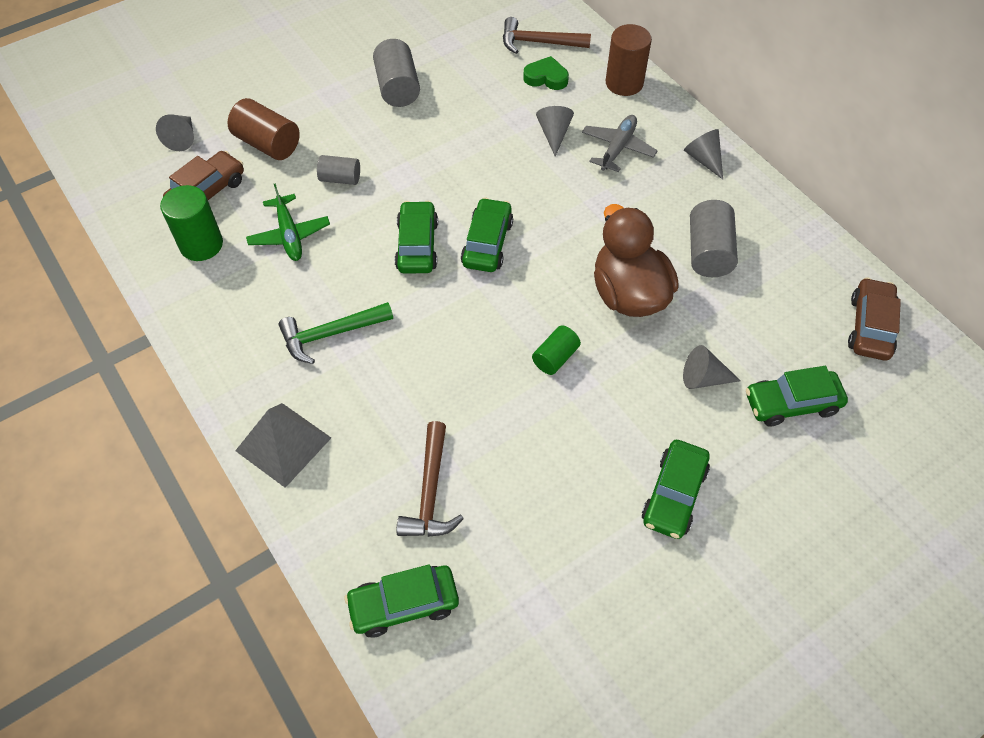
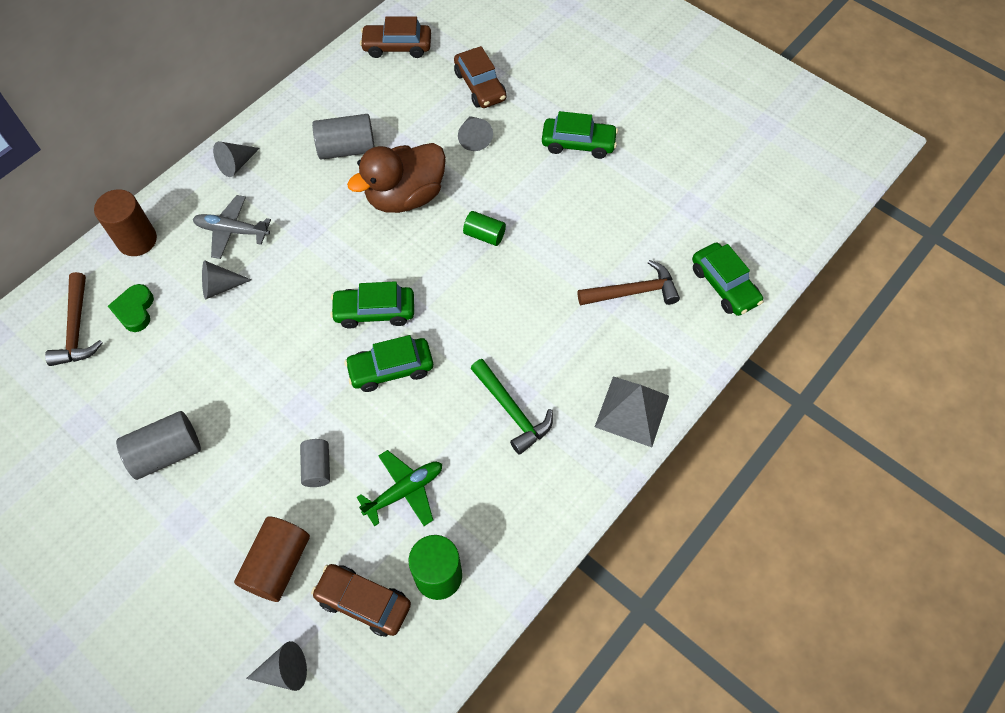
camera: 105 degrees left, 5 degrees up
green car [746,366,848,427] -> brown car [454,46,506,108]

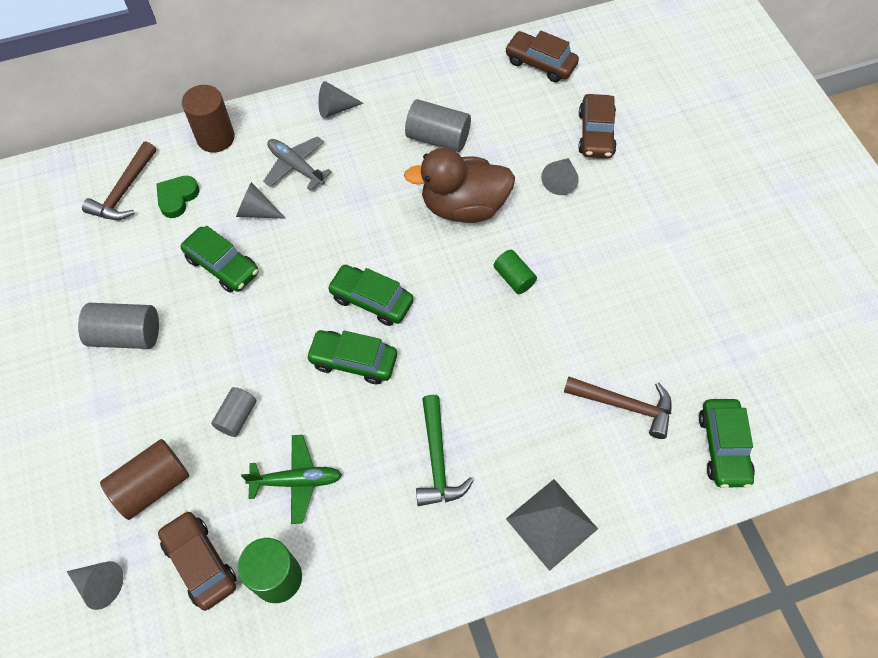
camera: 30 degrees right, 0 degrees up
green car [542,111,618,159] -> green car moved to [181,225,258,293]

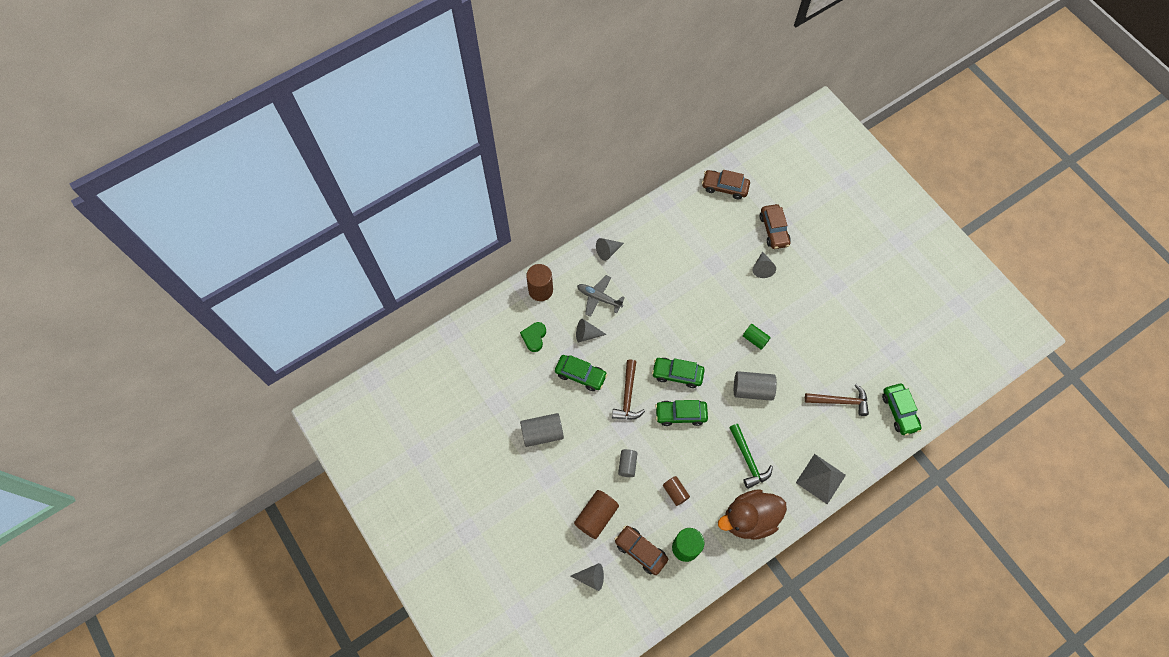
camera: 15 degrees left, 5 degrees up
brown hammer [82,141,156,220] -> brown hammer moved to [612,359,645,420]
green plane [241,435,342,524] -> brown cylinder [663,476,690,506]
brown duck [404,148,515,223] -> brown duck moved to [718,489,787,540]
grey cylinder [405,99,471,152] -> grey cylinder moved to [734,371,777,401]

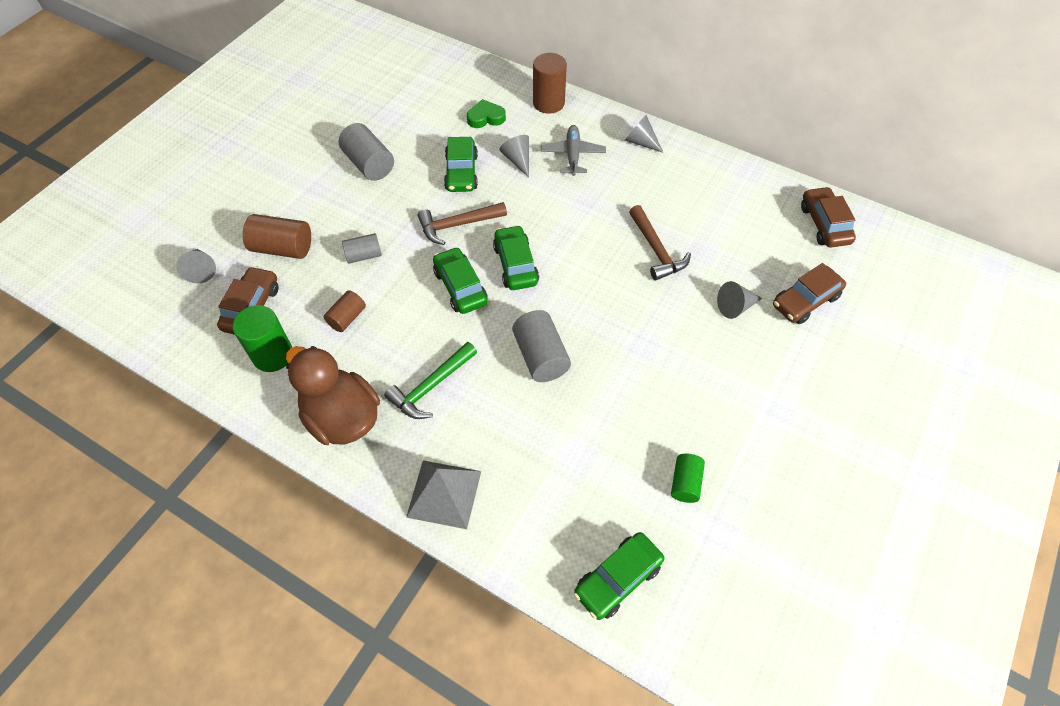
camera: 65 degrees right, 10 degrees down
green cylinder [743,324,771,350] -> green cylinder moved to [671,454,705,503]
brown hammer [805,384,869,416] -> brown hammer moved to [629,205,691,280]

